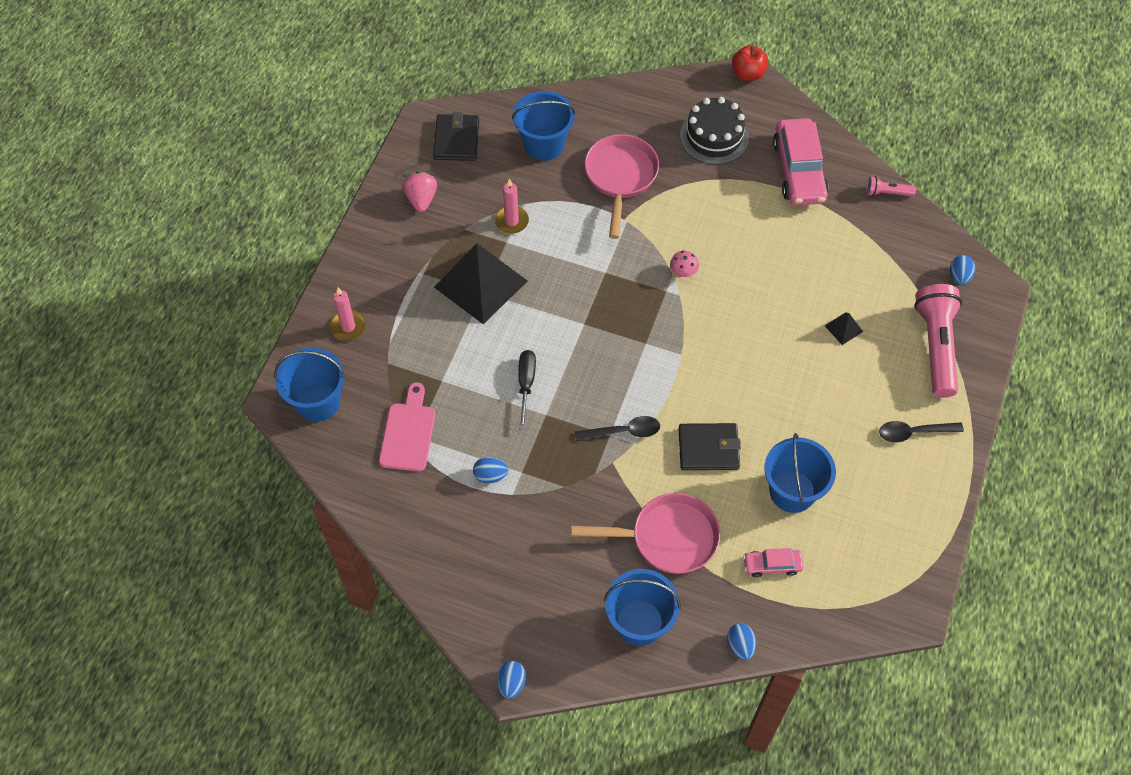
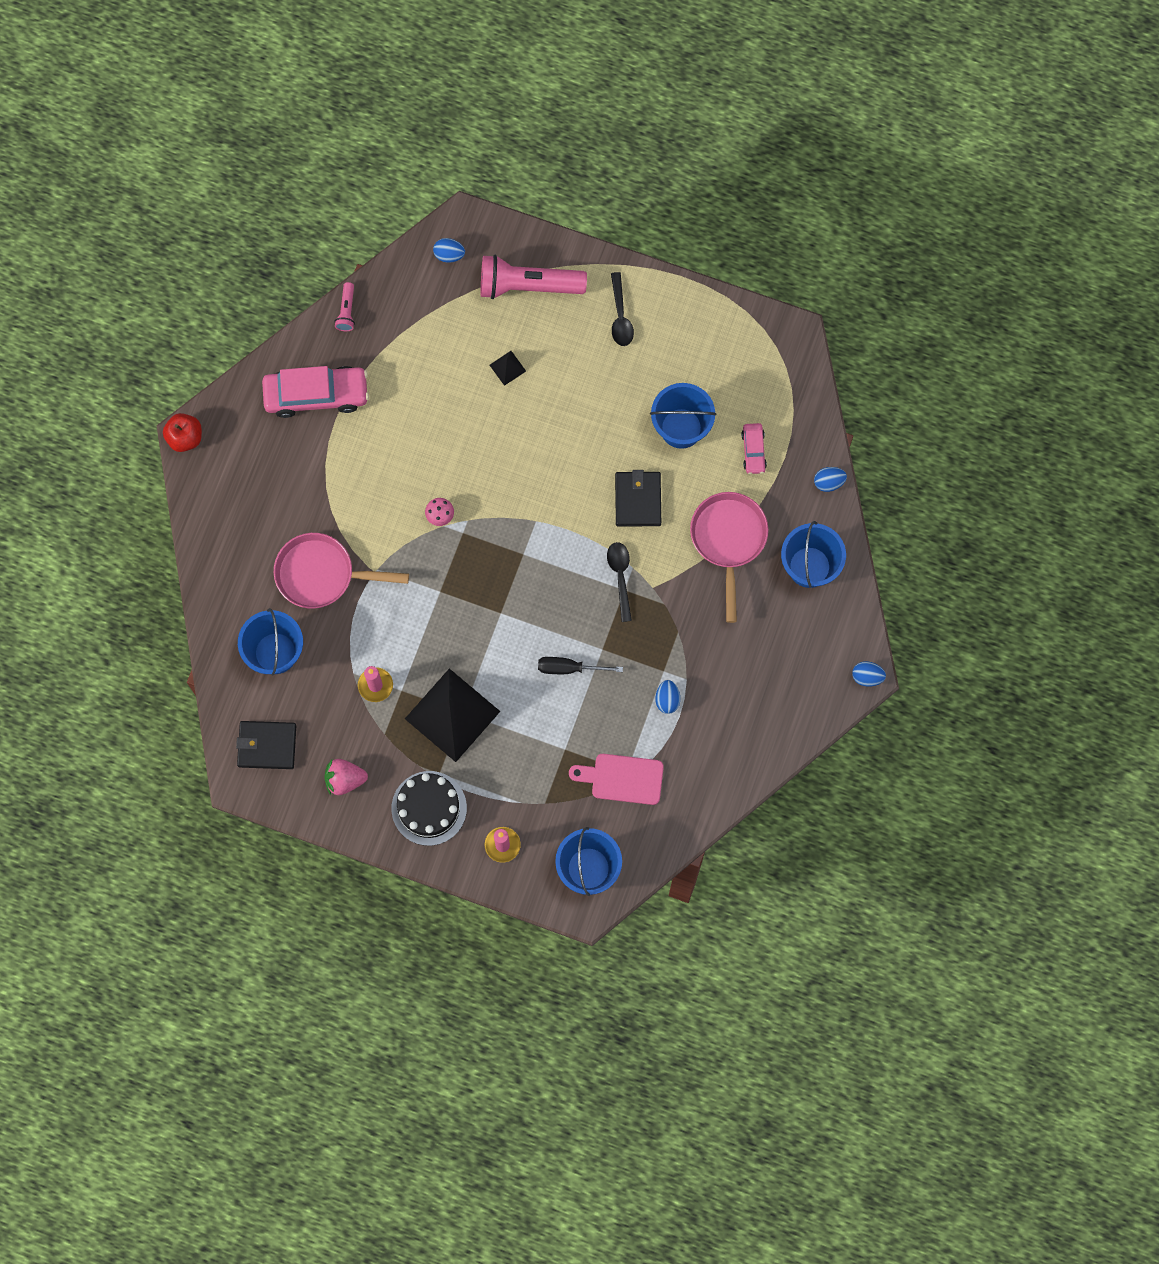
camera: 90 degrees left, 15 degrees up
black cake [680,97,749,165] -> black cake moved to [391,771,467,846]

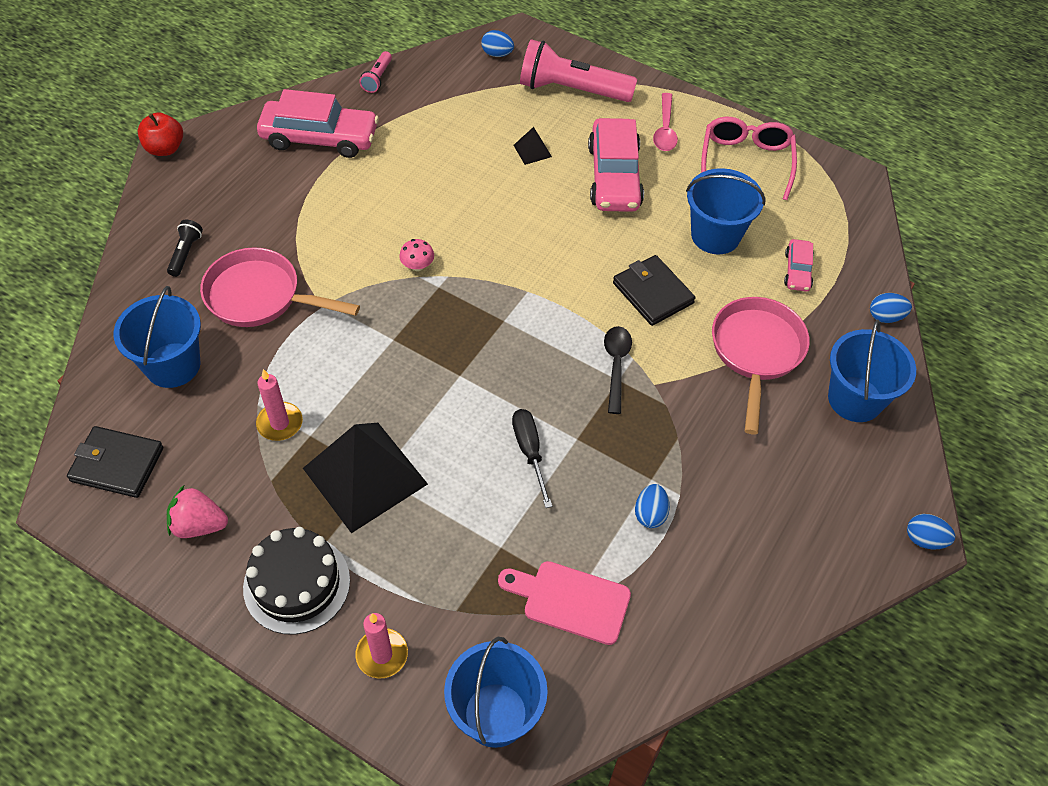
camera: 10 degrees right, 20 degrees down
black screwdriver [538,657,623,674] -> black screwdriver turned 60 degrees clockwise [512,409,552,508]
black spoon [611,272,634,346] -> pink spoon [653,93,678,151]
black wallet [615,470,661,527] -> black wallet turned 45 degrees counterclockwise [613,255,695,326]
none -> black flashlight [167,220,203,277]
none -> pink car [588,118,644,212]
none -> pink glasses [701,117,797,200]

